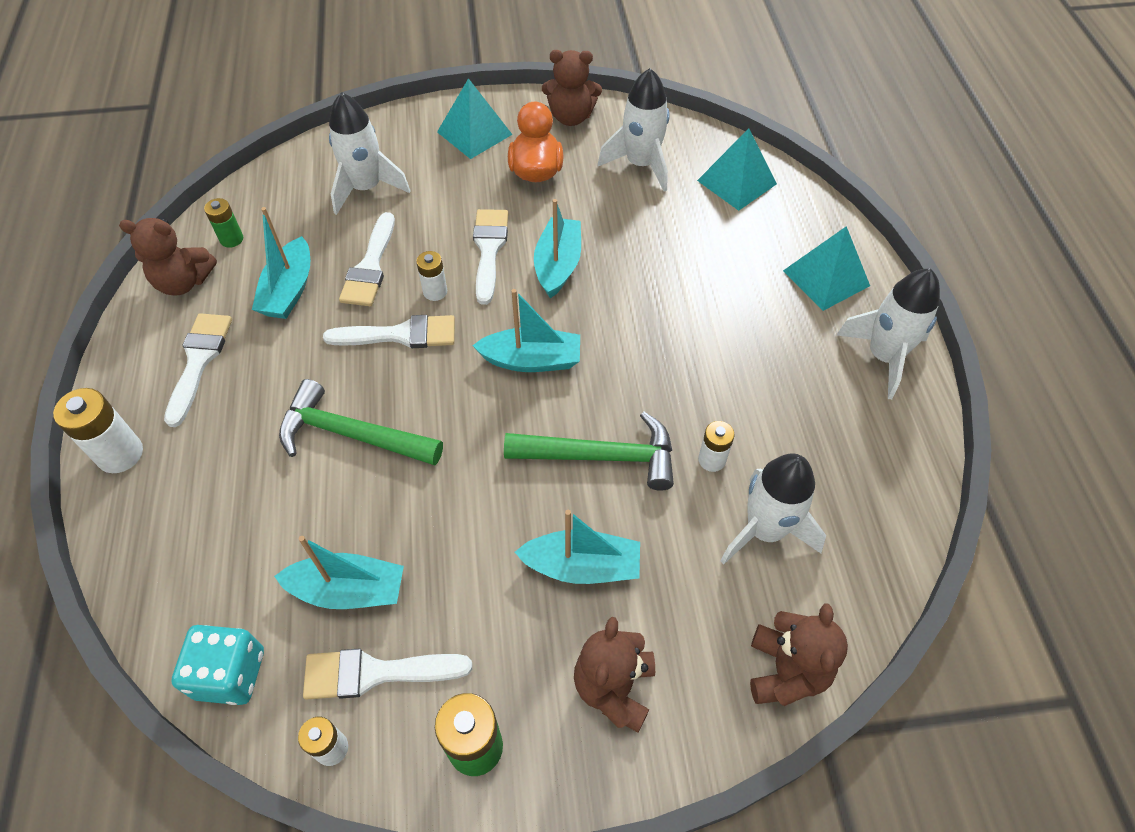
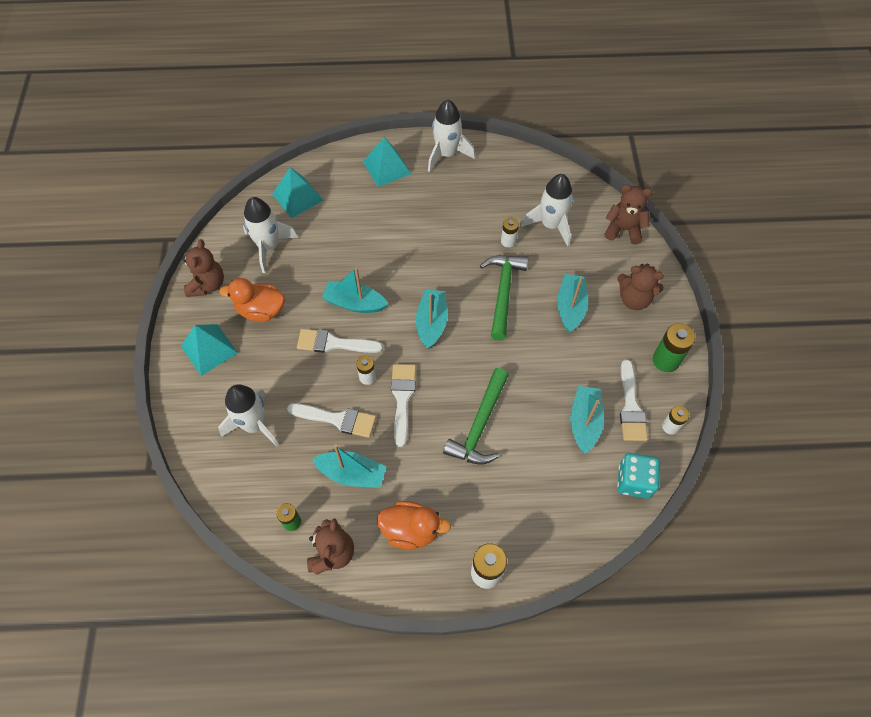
camera: 85 degrees left, 5 degrees up
white brush [164,313,232,427] -> orange duck [377,501,451,550]

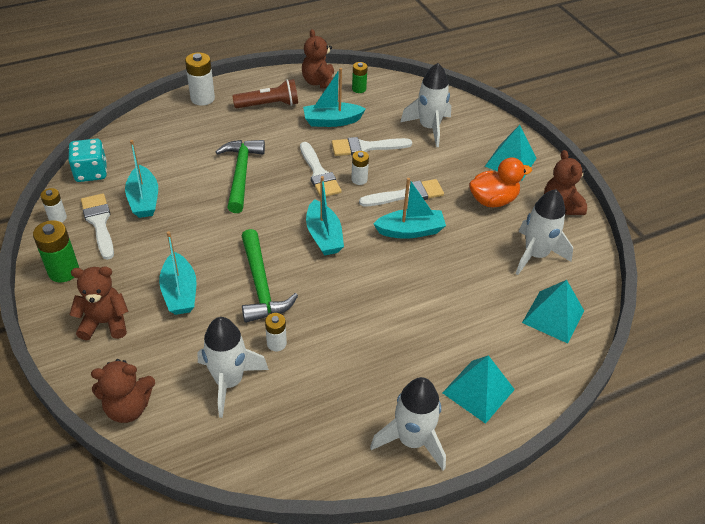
camera: 155 degrees right, 15 degrees down
orange duck [377,501,451,550] -> brown flashlight [232,79,298,108]

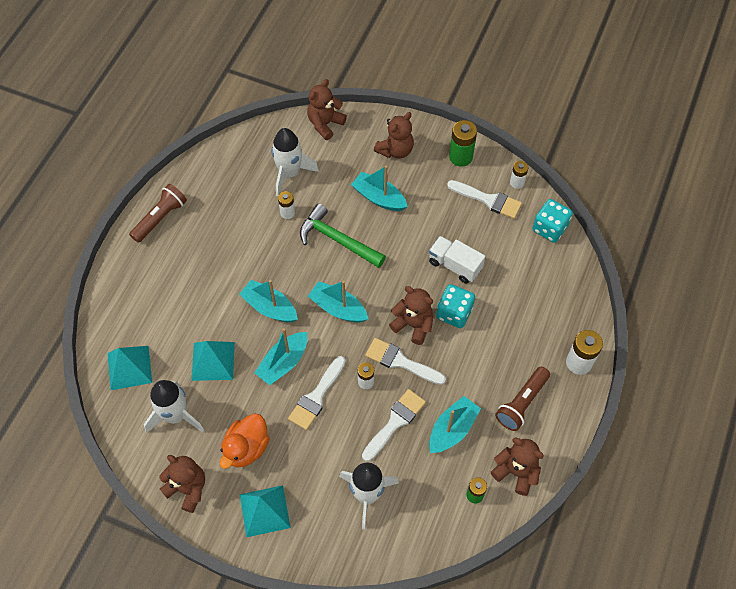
camera: 140 degrees right, 15 degrees up
turquoise boat [125,140,158,218] -> turquoise boat moved to [239,280,298,322]
green hammer [216,140,265,213] -> turquoise dice [436,284,475,328]
white rocket [370,377,446,471] -> brown flashlight [129,184,187,243]
turquoise pyramid [442,355,515,424] -> turquoise pyramid moved to [191,341,235,381]
none -> brown teddy bear [389,286,433,345]
none -> white truck [429,236,485,284]

